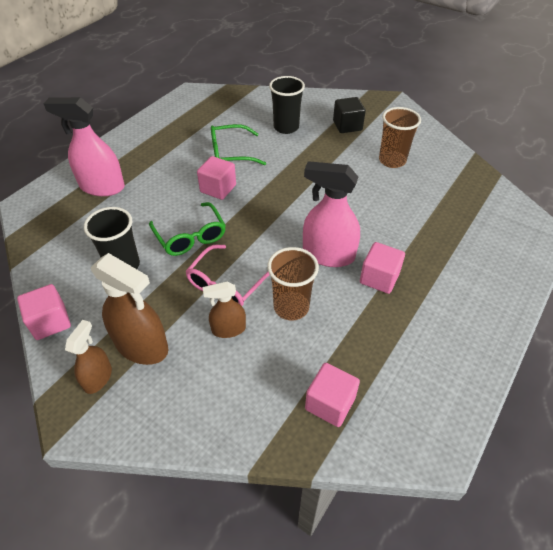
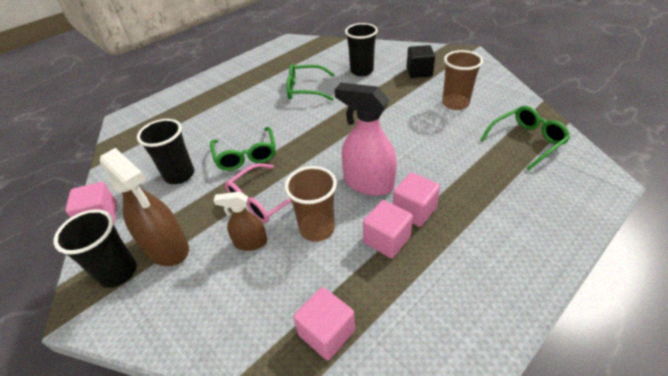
camera: 15 degrees right, 5 degrees down
pink spray bottle [44,97,125,196] -> none
brown spray bottle [65,320,112,394] -> black cup [53,209,136,288]
pink cube [197,156,236,200] -> pink cube moved to [363,200,413,258]
none -> green glasses [480,106,570,170]

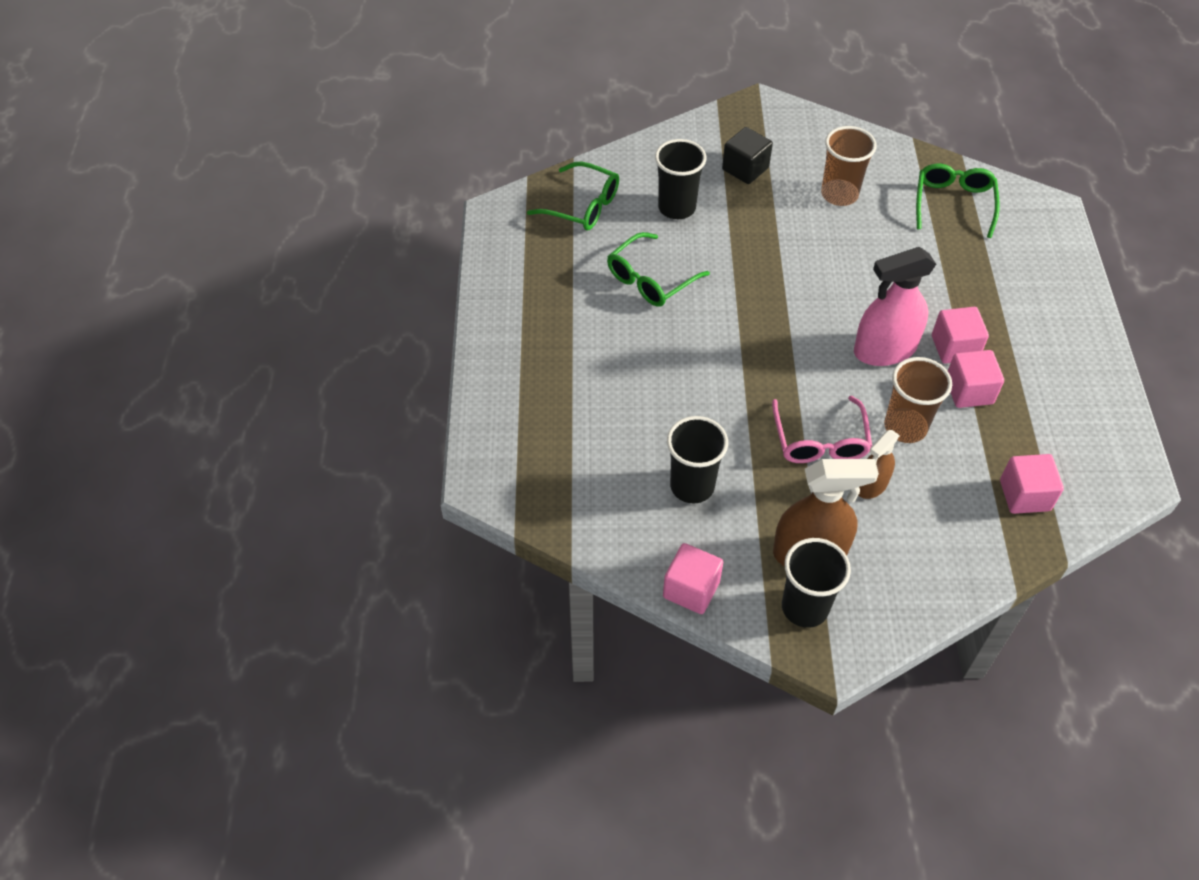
camera: 50 degrees left, 10 degrees up
green glasses [210,127,276,171] -> green glasses moved to [527,162,619,230]

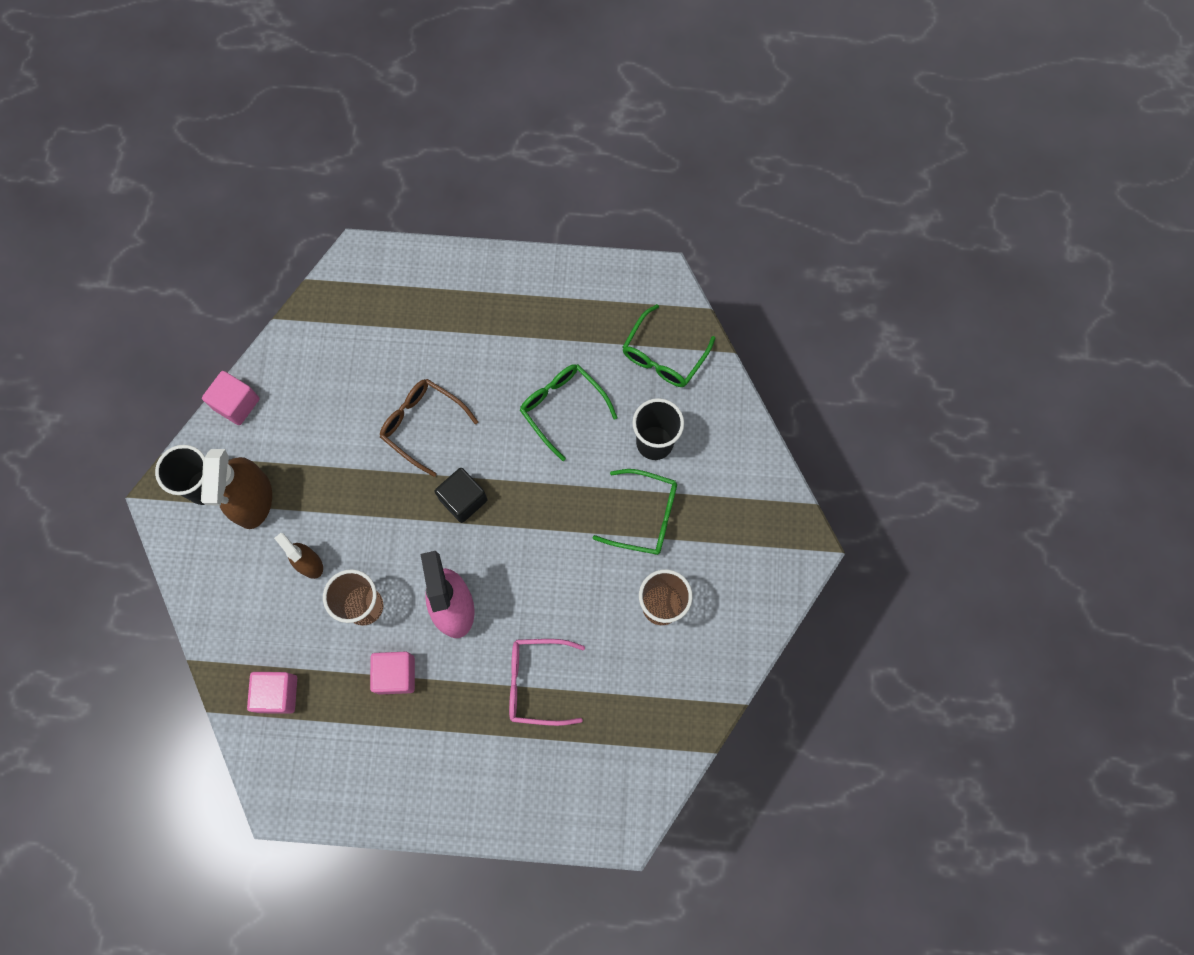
camera: 95 degrees right, 20 degrees up
black cup [667,416,728,503] -> none
black cube [722,127,773,184] -> black cube moved to [435,468,488,523]
pink glasses [772,396,872,463] -> pink glasses moved to [509,639,585,726]
green glasses [916,164,1000,238] -> green glasses moved to [593,469,677,555]
pink cube [932,307,989,364] -> none
none -> brown glasses [380,379,478,477]

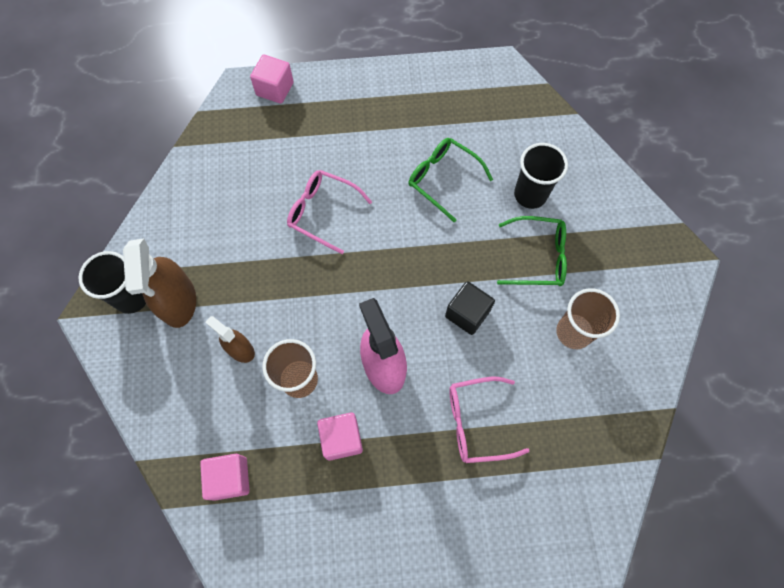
camera: 10 degrees left, 5 degrees down
pink cube [202,371,260,425] -> pink cube moved to [250,54,294,104]
brown glasses [380,379,478,477] -> pink glasses [287,170,372,254]
black cube [435,468,488,523] -> black cube moved to [445,281,495,335]
green glasses [622,304,715,387] -> none

